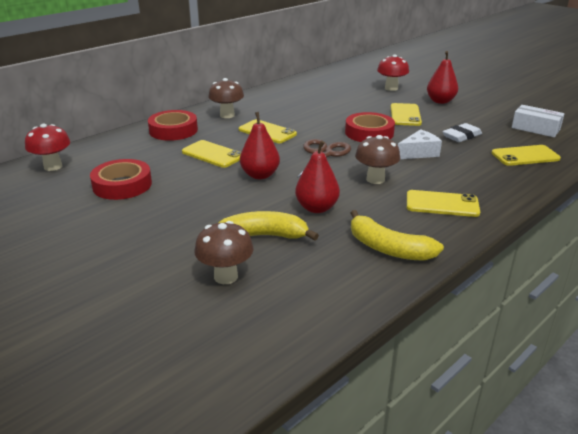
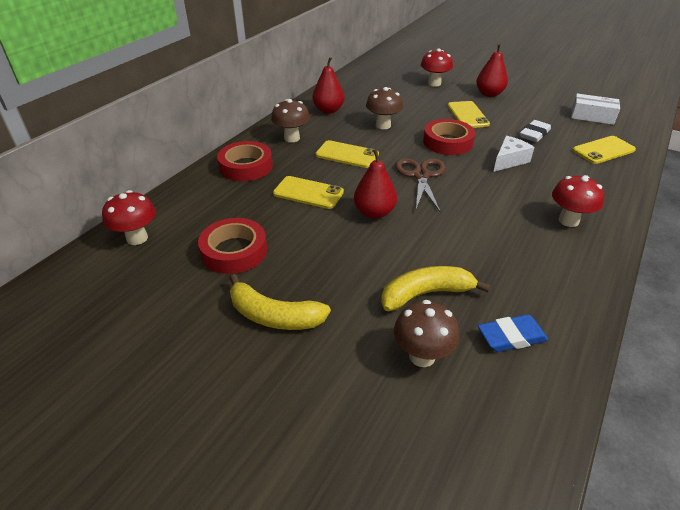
camera: 15 degrees left, 10 degrees up
red pear [295,141,340,213] -> red pear moved to [312,57,345,114]
yellow banana [350,210,444,261] -> yellow banana moved to [230,274,331,330]
brown mushroom [355,135,400,184] -> brown mushroom moved to [366,87,403,129]
yellow phone [407,190,480,217] -> red mushroom [552,175,604,227]
none -> blue eraser [478,314,548,352]

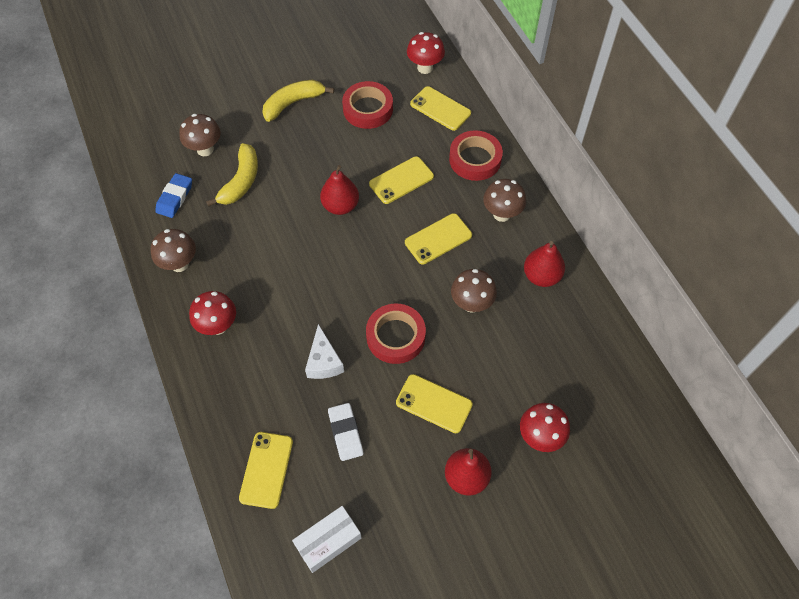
camera: 125 degrees right, 20 degrees up
brown scissors [395,158,445,212] -> none
none -> brown mushroom [150,229,196,272]
none -> yellow phone [410,86,471,131]

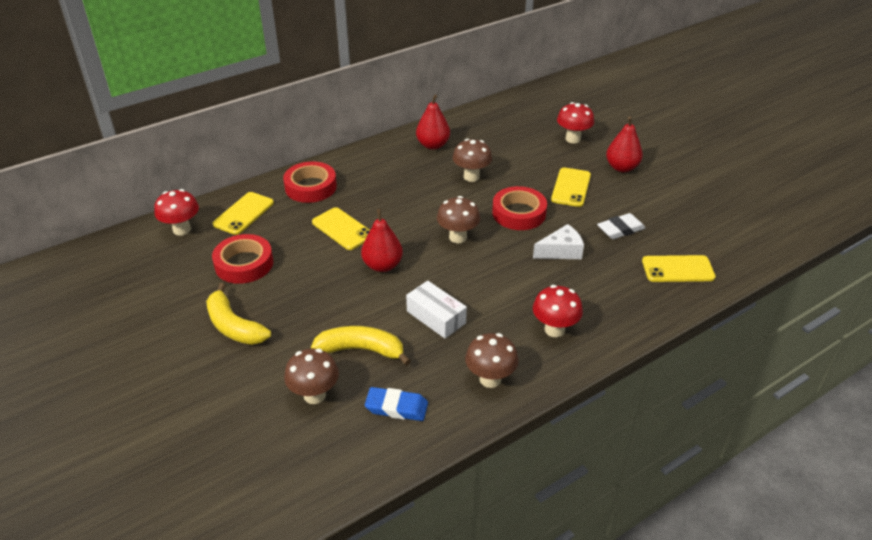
camera: 100 degrees left, 20 degrees down
white box [292,506,362,573] -> white box moved to [406,281,467,338]
yellow phone [405,213,472,264] -> none
brown mushroom [483,179,526,222] -> brown mushroom moved to [437,196,480,243]

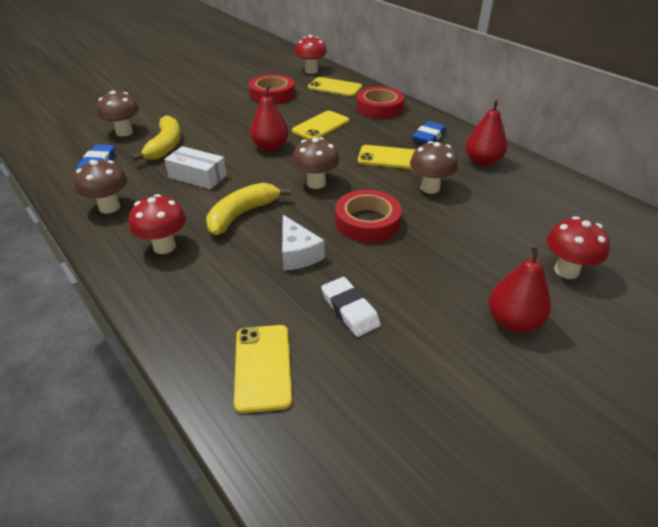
camera: 85 degrees right, 0 degrees up
yellow banana [206,283,271,345] -> yellow banana moved to [206,183,291,235]
white box [406,281,467,338] -> white box turned 75 degrees clockwise [164,146,227,189]
yellow phone [551,167,591,207] -> yellow phone moved to [358,145,416,169]
none -> blue eraser [412,121,446,144]

